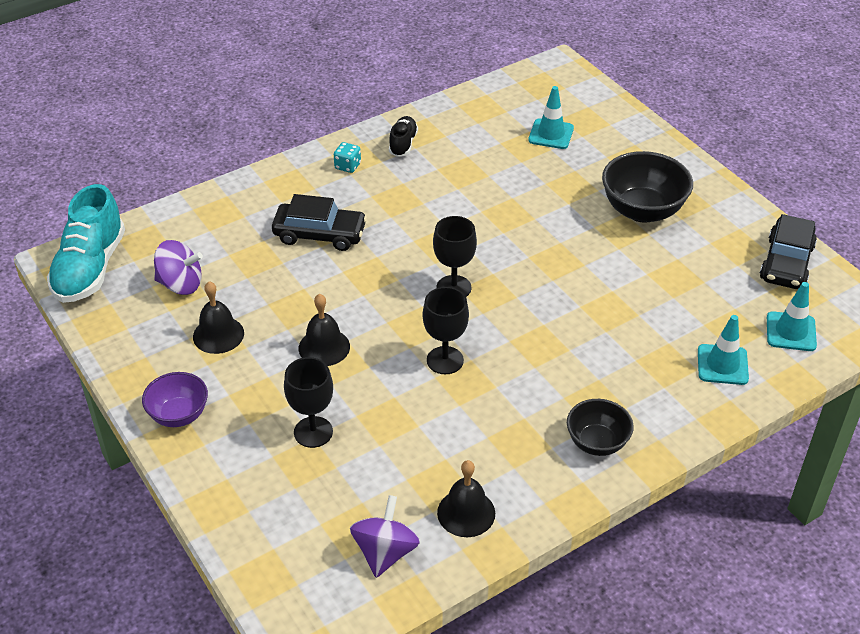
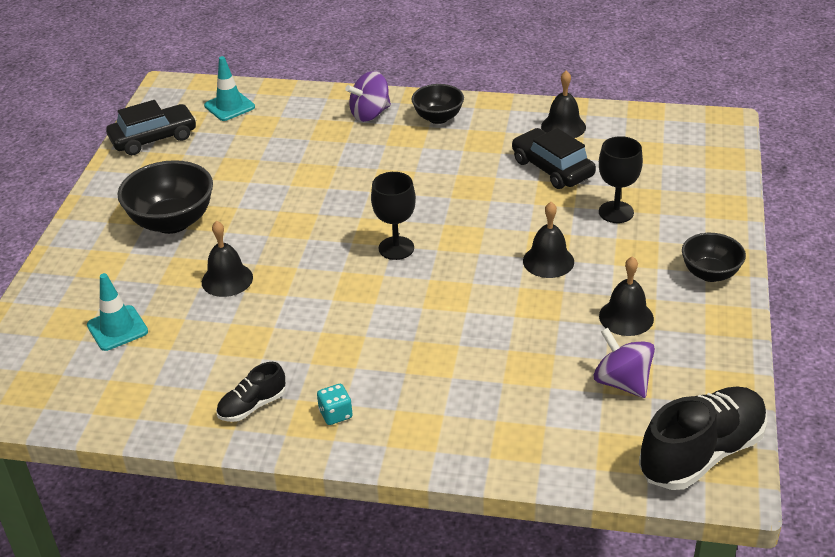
camera: 135 degrees left, 5 degrees down
turquoise shoe [47,184,125,303] -> black shoe [639,386,767,490]
purple bowl [142,372,208,427] -> black bowl [682,233,746,282]
black car [272,194,367,251] -> black car moved to [512,128,596,189]
purple spinning top [350,495,420,578] -> purple spinning top moved to [345,71,391,122]
black goblet [422,287,469,374] -> none
turquoise traffic cone [698,315,749,385] -> none
none -> black bell [202,221,253,297]

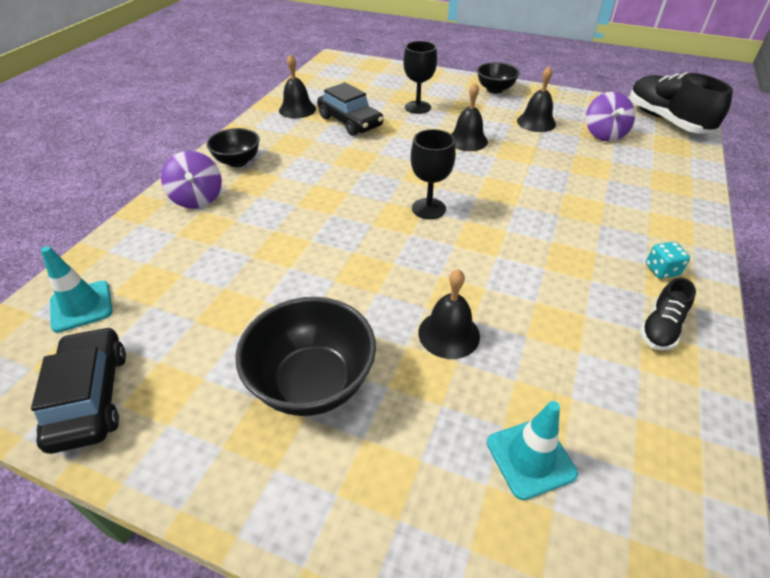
camera: 80 degrees left, 5 degrees up
black shoe [216,362,285,422] -> black shoe turned 60 degrees clockwise [640,277,696,350]
black car [512,128,596,189] -> black car turned 105 degrees counterclockwise [317,82,384,136]
purple spinning top [594,328,655,398] -> purple spinning top turned 60 degrees counterclockwise [586,92,635,142]

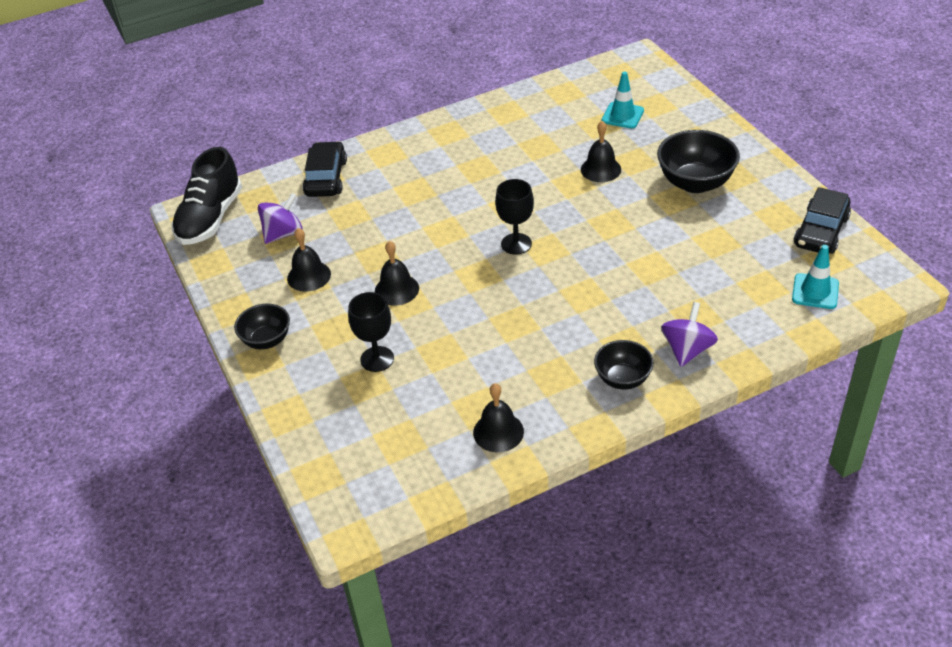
camera: 135 degrees left, 0 degrees up
black car [317,82,384,136] -> black car moved to [303,141,347,197]
black shoe [640,277,696,350] -> none
turquoise dice [646,242,690,279] -> none

